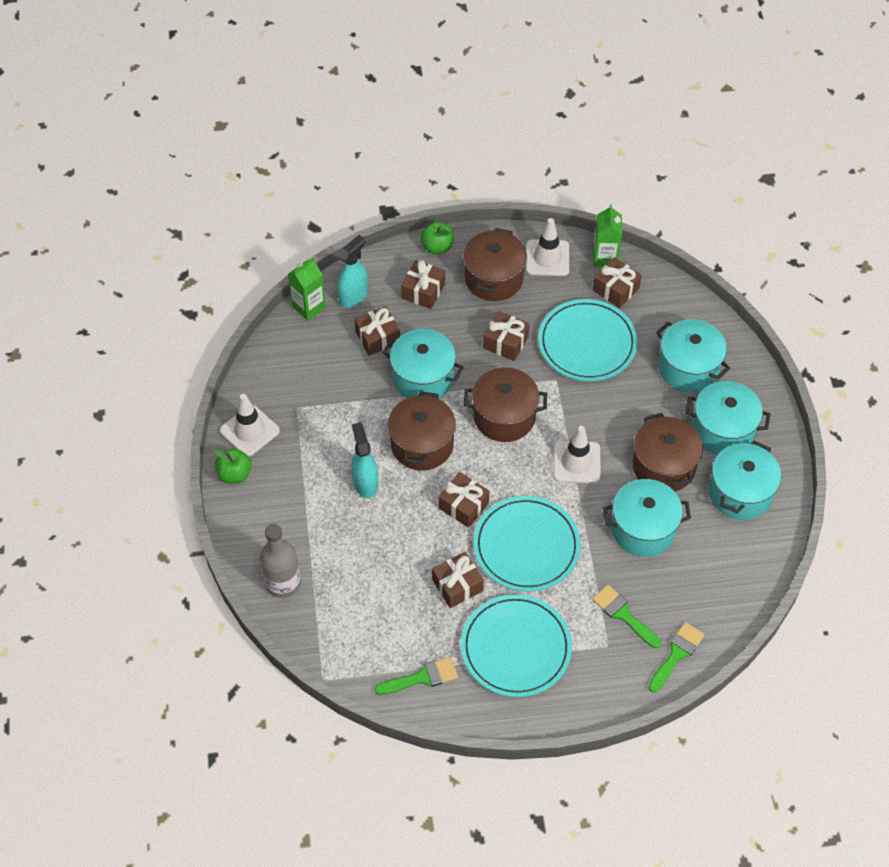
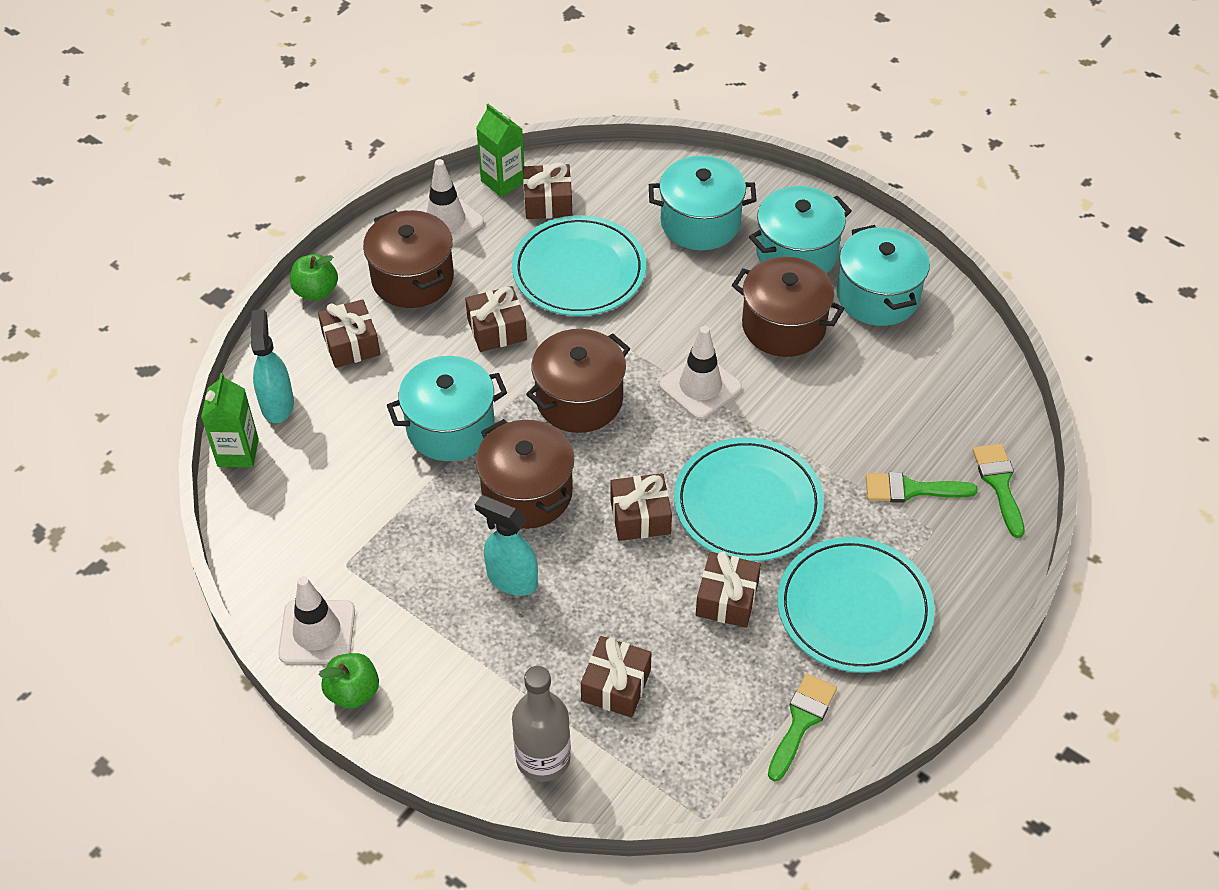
camera: 45 degrees left, 5 degrees down
brown gift [354,306,400,356] -> brown gift moved to [581,636,652,718]
turquoise pot [603,479,691,557] -> none

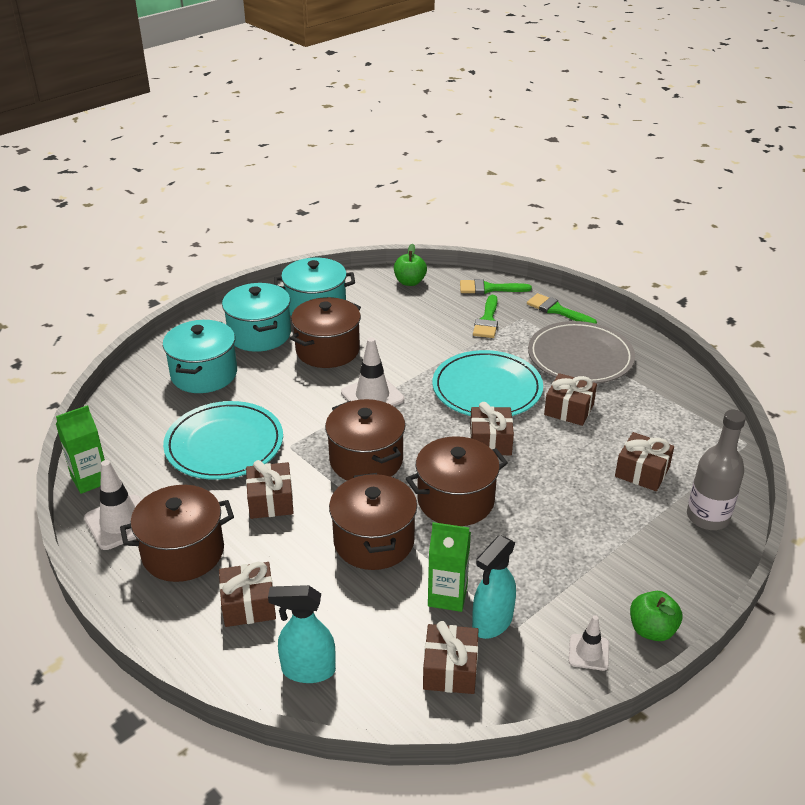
camera: 80 degrees left, 15 degrees down
green carton [201,373,259,468] -> green carton moved to [428,522,471,612]
white traffic cone [278,576,355,664] -> white traffic cone [569,615,609,671], size x0.59
green apple [290,254,338,300] -> green apple moved to [394,243,427,286]
turquoise pot [387,356,507,461] -> brown pot [329,473,417,570]
turquoise spray bottle [475,495,538,596] -> turquoise spray bottle moved to [472,535,516,639]
brown gift [523,162,572,219] -> brown gift moved to [423,621,479,694]
green brush [768,674,837,781] -> green brush moved to [527,293,597,324]
turquoise plate [777,537,935,673] -> grey plate [528,321,635,384]

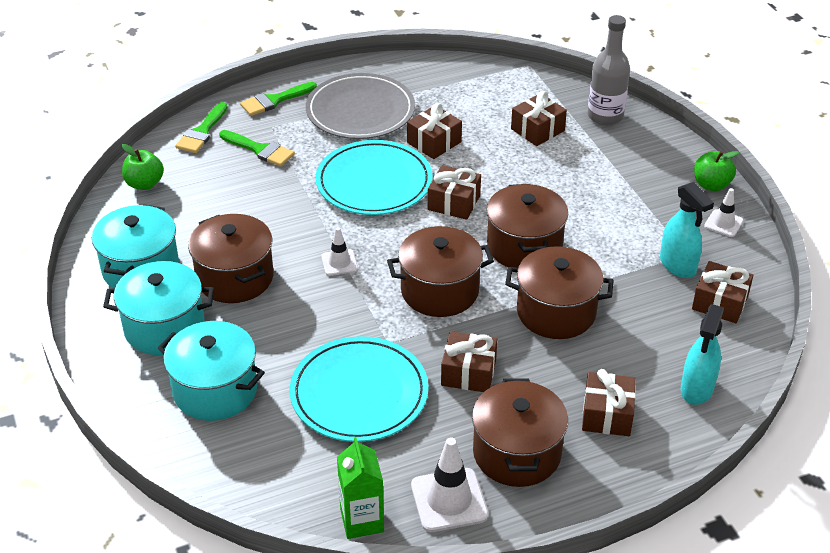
camera: 70 degrees left, 5 degrees up
white traffic cone [341,337,404,406] -> white traffic cone [321,227,358,276], size x0.59
green carton [428,522,471,612] -> none

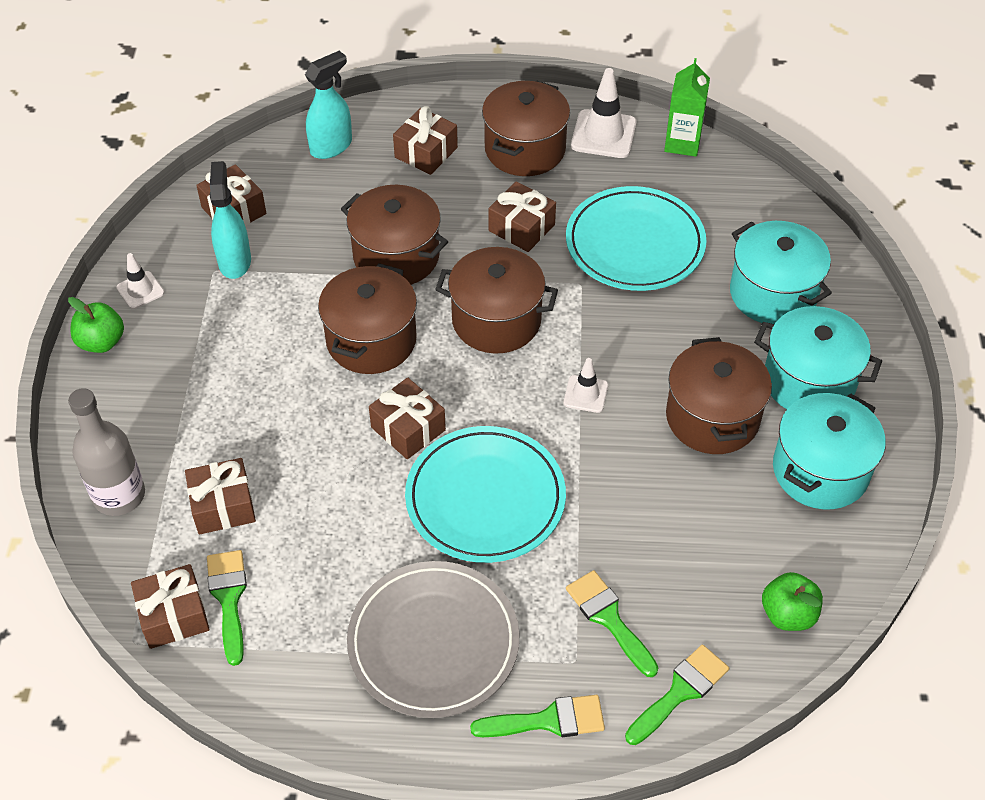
camera: 155 degrees left, 10 degrees up
brown gift [407,103,462,159] -> brown gift moved to [131,564,210,649]
none -> green brush [207,550,247,666]

